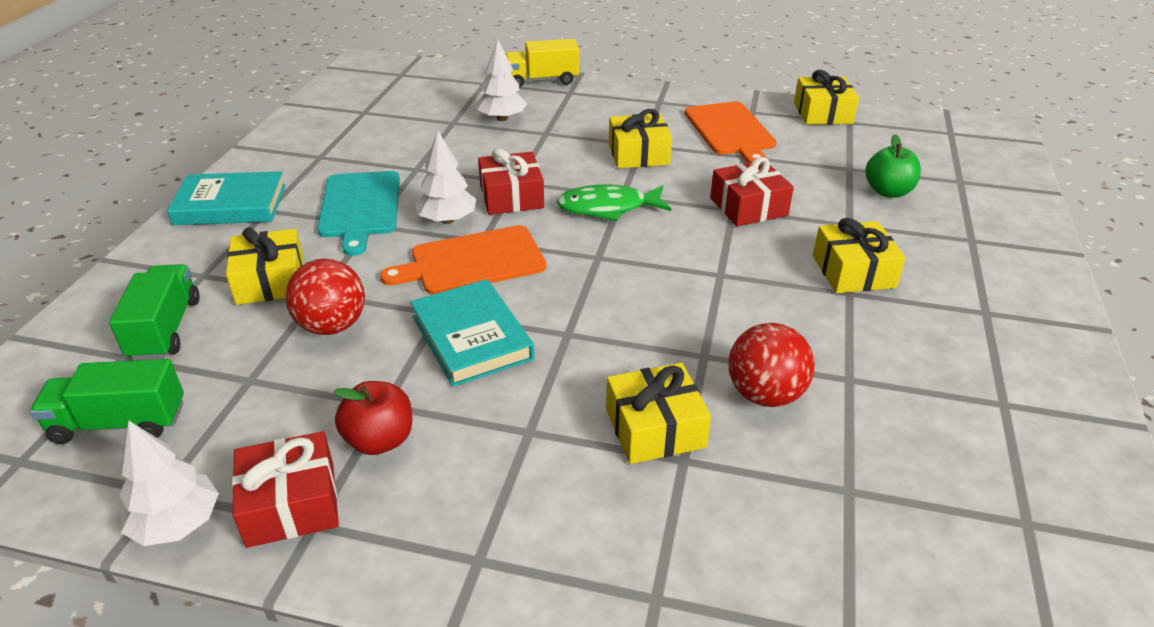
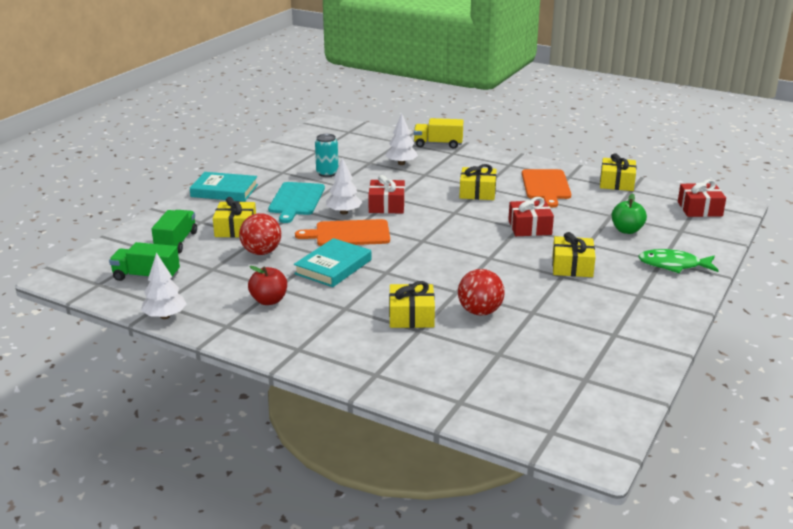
camera: 15 degrees right, 10 degrees down
red gift [232,431,339,548] -> red gift moved to [678,179,726,217]
turquoise book [410,279,534,387] -> turquoise book turned 45 degrees clockwise [294,238,371,287]
green fish [557,184,671,221] -> green fish moved to [638,249,719,273]
none -> turquoise can [315,134,338,177]

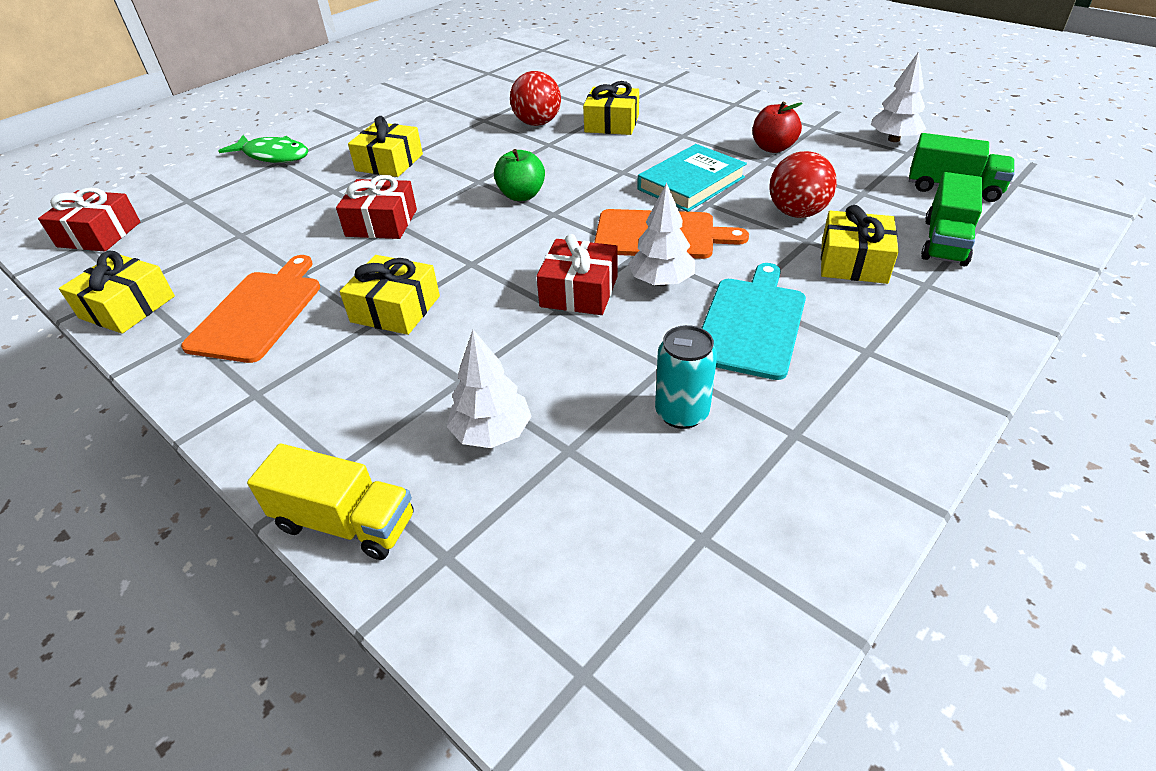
camera: 165 degrees left, 15 degrees up
turquoise book [190,172,258,202] -> none
green apple [612,193,647,234] -> green apple moved to [494,149,545,201]

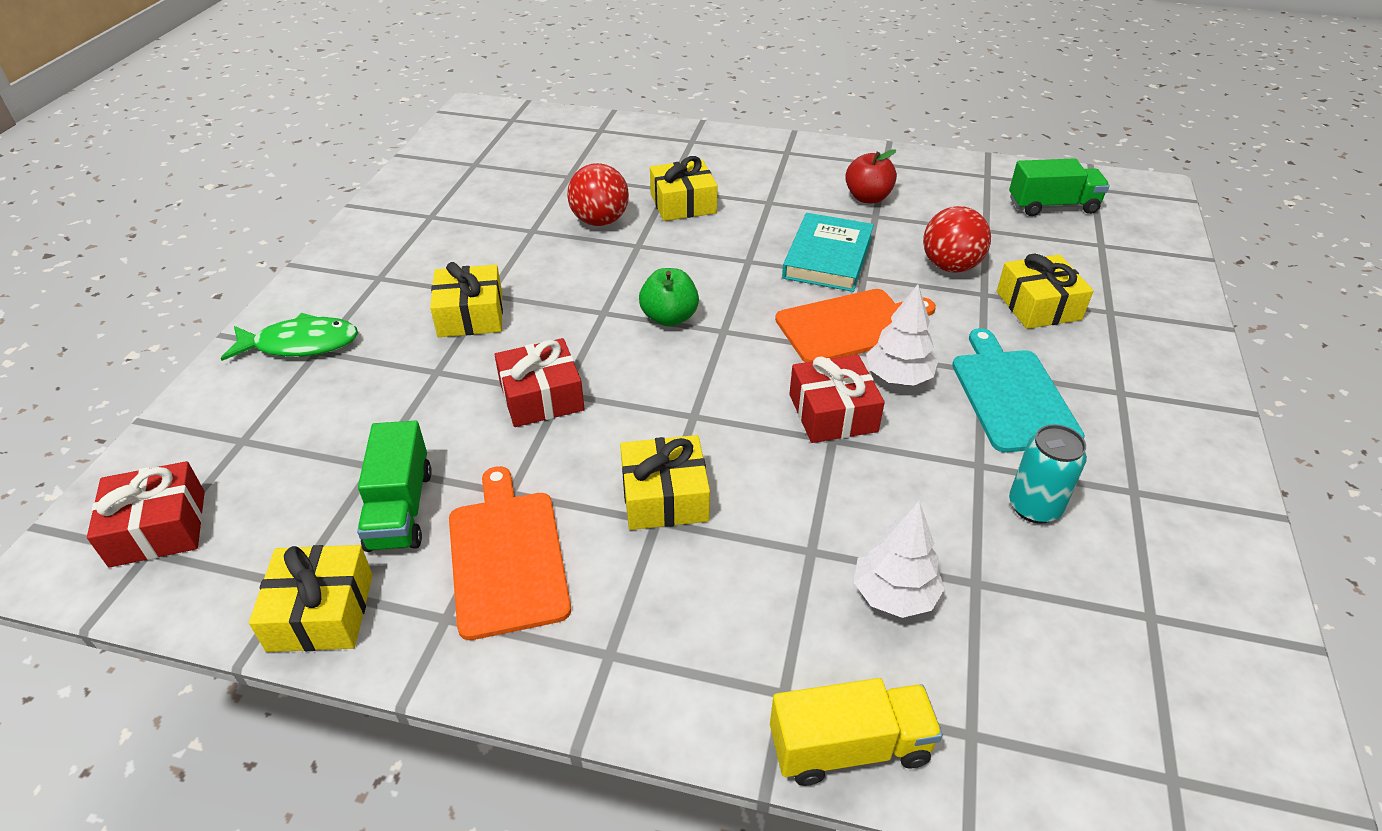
camera: 30 degrees left, 0 degrees up
white tree [870,52,926,142] -> none
green truck [921,172,982,266] -> green truck moved to [357,421,432,552]

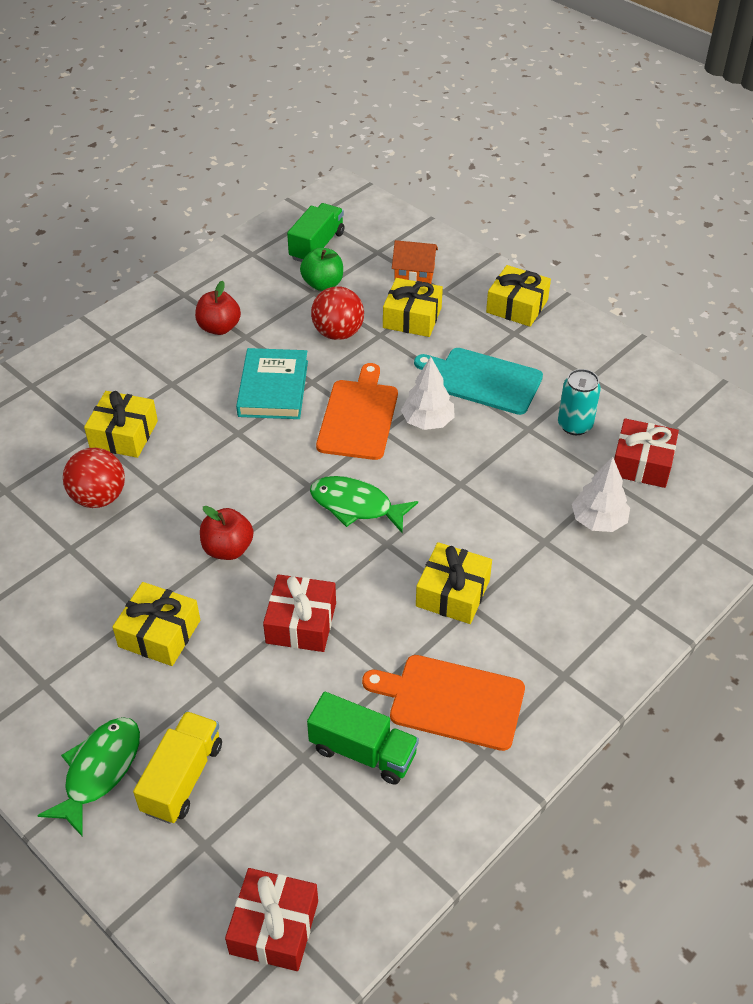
camera: 60 degrees left, 5 degrees up
yellow gift [249,545,373,652] -> yellow gift moved to [486,265,551,327]
green apple [639,268,699,327] -> green apple moved to [300,248,343,291]
yellow truck [770,678,943,786] -> yellow truck moved to [133,711,222,824]
turquoise book [782,213,874,292] -> turquoise book turned 45 degrees clockwise [236,348,308,419]
red gift [789,355,885,443] -> red gift moved to [614,418,679,488]
none -> red apple [200,506,254,560]
none -> green fish [310,476,418,534]
none -> orange house [392,240,438,284]

